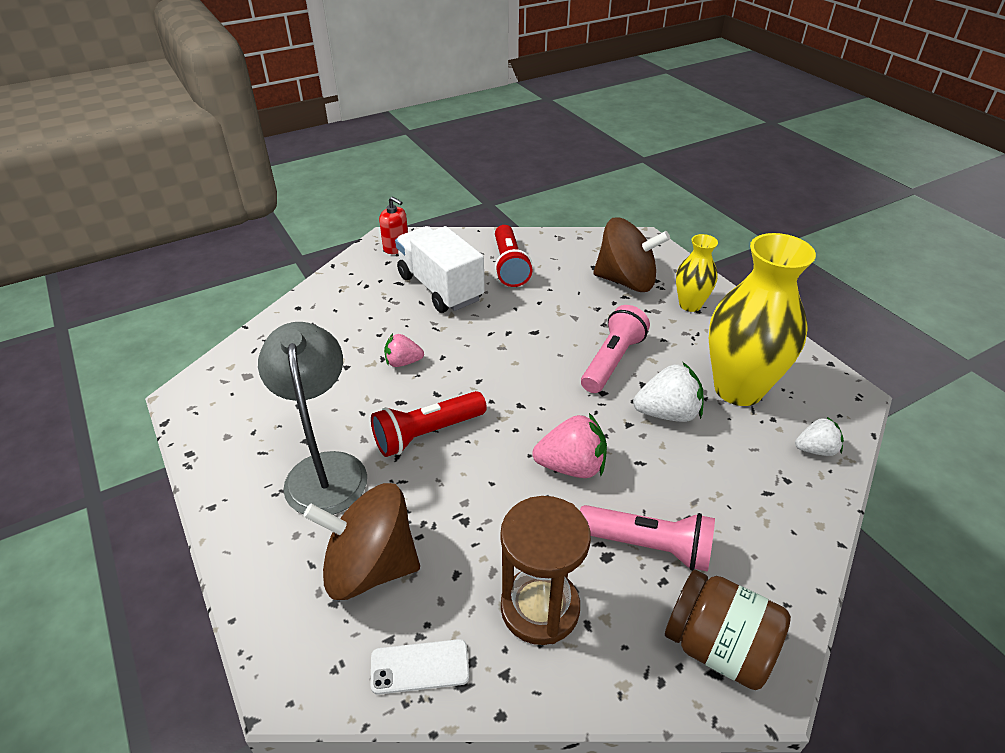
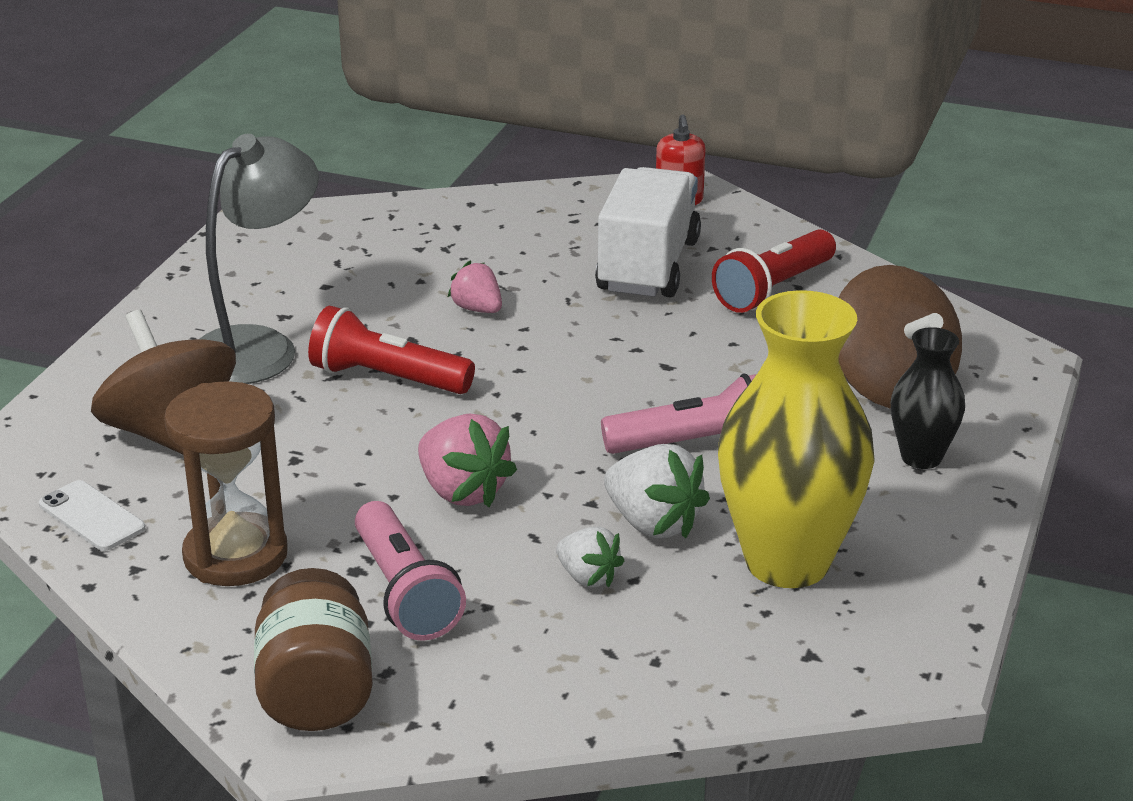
camera: 50 degrees right, 10 degrees down
yellow vase [676,234,718,312] -> black vase [891,327,965,469]
white strawberry [795,417,844,456] -> white strawberry moved to [556,527,624,587]

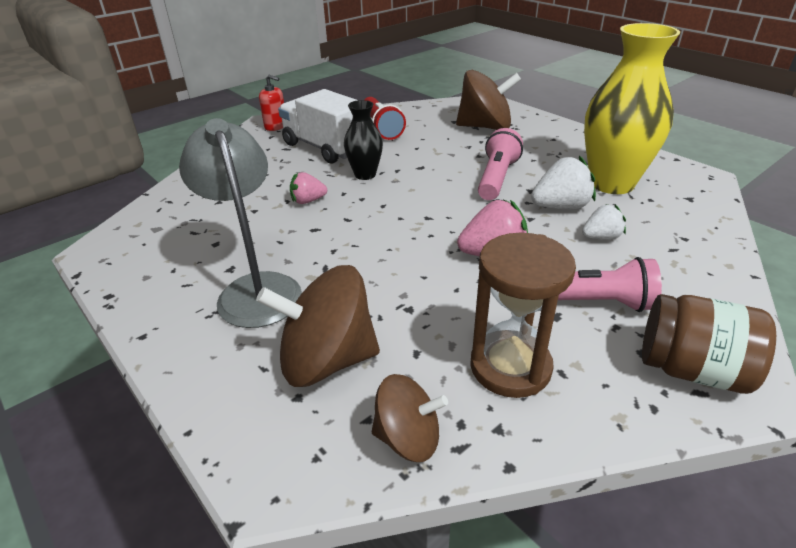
camera: 60 degrees left, 5 degrees up
white phone [39,480,145,551] -> brown spinning top [372,374,448,462]
red flashlight [308,306,475,394] -> none
black vase [891,327,965,469] -> black vase moved to [344,100,383,180]

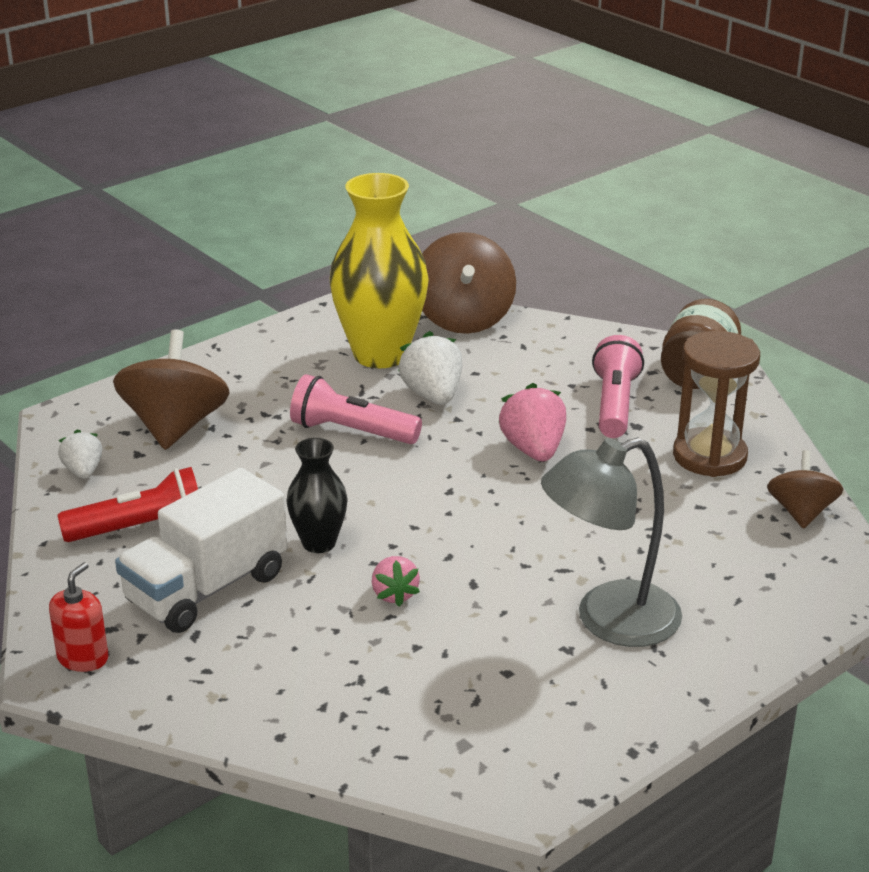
camera: 90 degrees left, 5 degrees down
brown spinning top [256,265,380,387] -> brown spinning top moved to [422,232,516,334]
white strawberry [582,204,626,240] -> white strawberry moved to [58,429,102,479]

